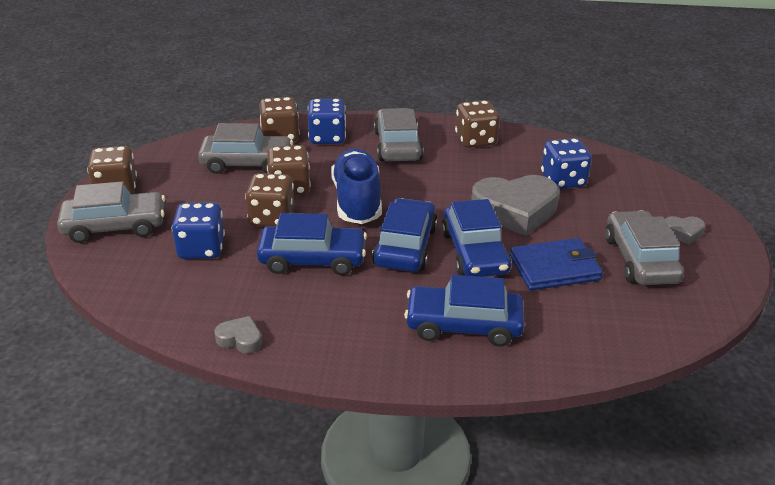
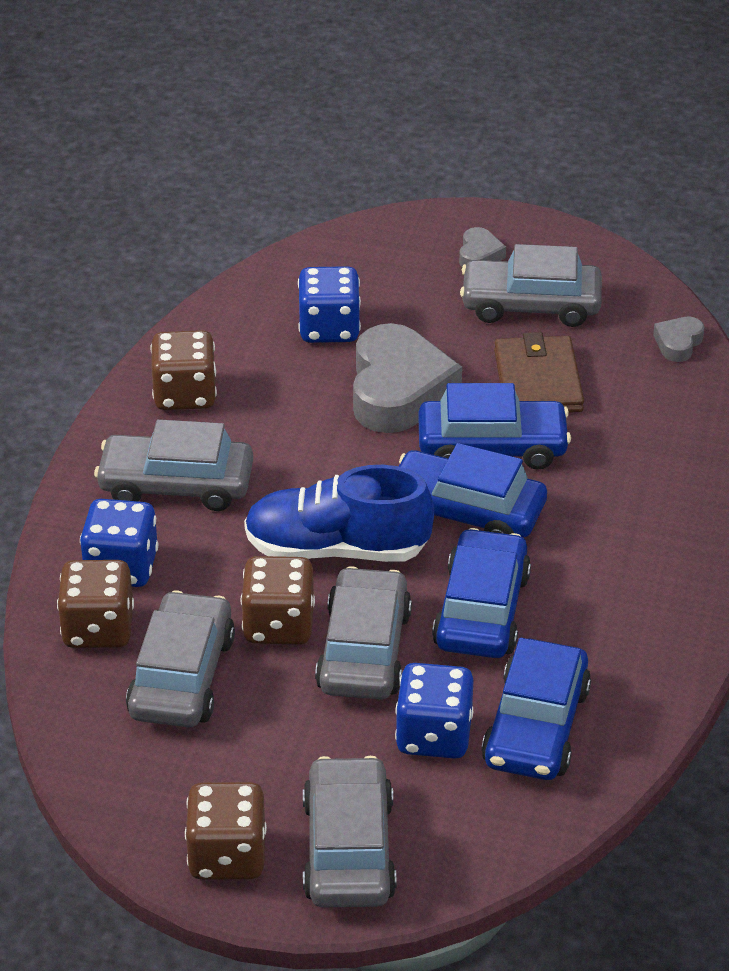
camera: 80 degrees left, 5 degrees up
grey heart [214,316,262,354] -> grey heart moved to [653,316,704,362]
brown dice [245,173,294,227] -> grey car [315,566,412,700]
blue car [404,275,525,346] -> blue car moved to [481,638,591,780]
blue wallet [510,238,603,290] -> brown wallet [494,332,584,413]

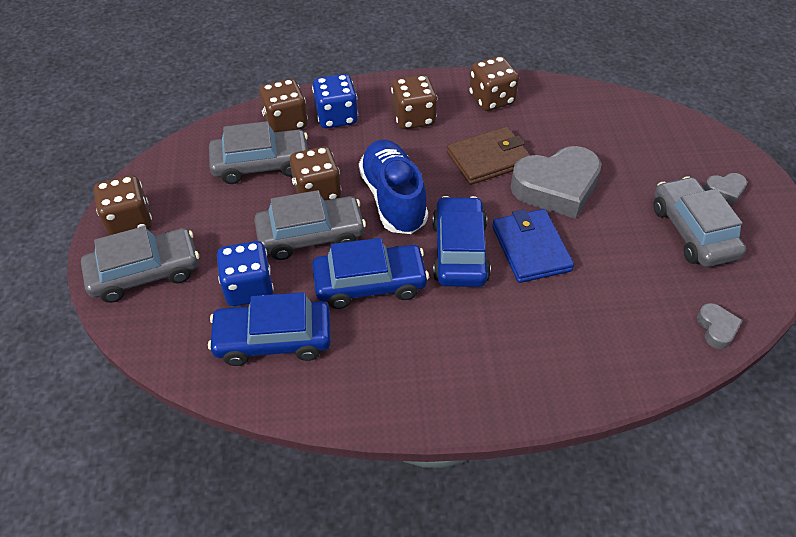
camera: 70 degrees right, 10 degrees up
grey car [94,419,253,511] -> brown dice [391,75,437,129]
blue dice [298,266,361,343] -> none
blue car [418,383,571,470] -> blue wallet [492,209,574,283]
brown wallet [494,332,584,413] -> brown wallet moved to [447,126,531,185]
grey heart [653,316,704,362] -> grey heart turned 75 degrees clockwise [697,303,743,349]

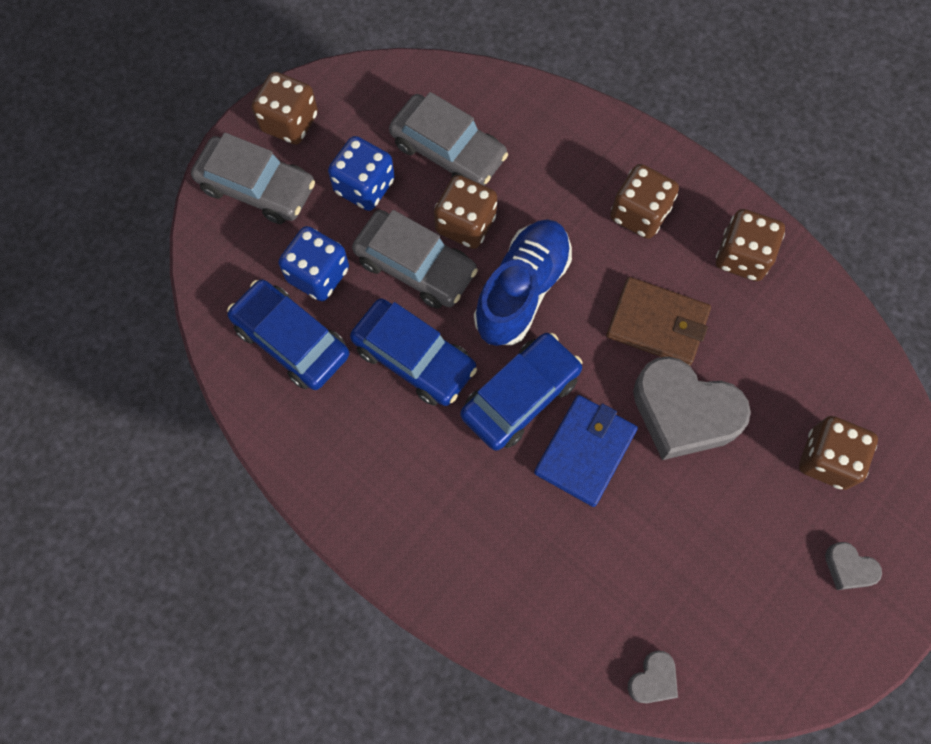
camera: 45 degrees right, 20 degrees up
brown dice [259,79,308,132] -> brown dice moved to [799,416,878,490]
blue dice [312,74,358,128] -> blue dice moved to [328,136,395,211]
grey car [654,176,746,267] -> none

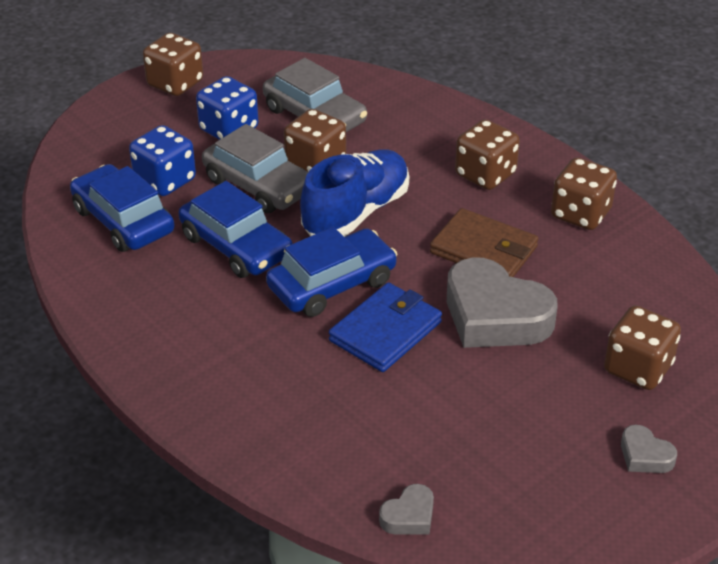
camera: 10 degrees right, 30 degrees down
grey car [191,133,315,224] -> none

